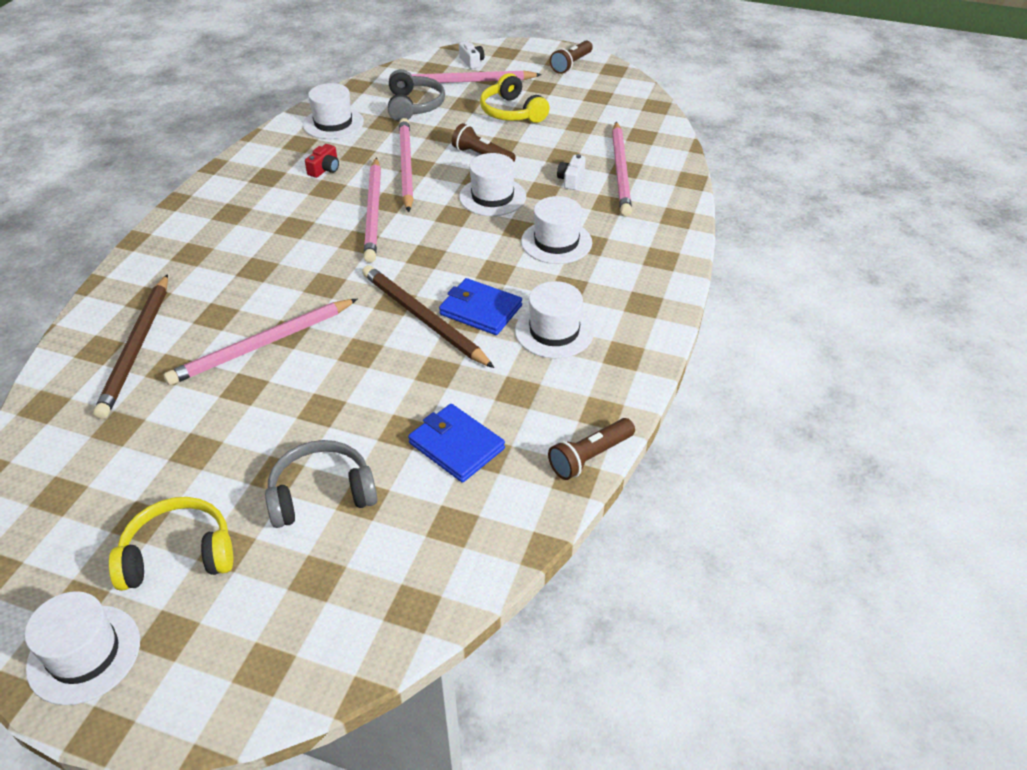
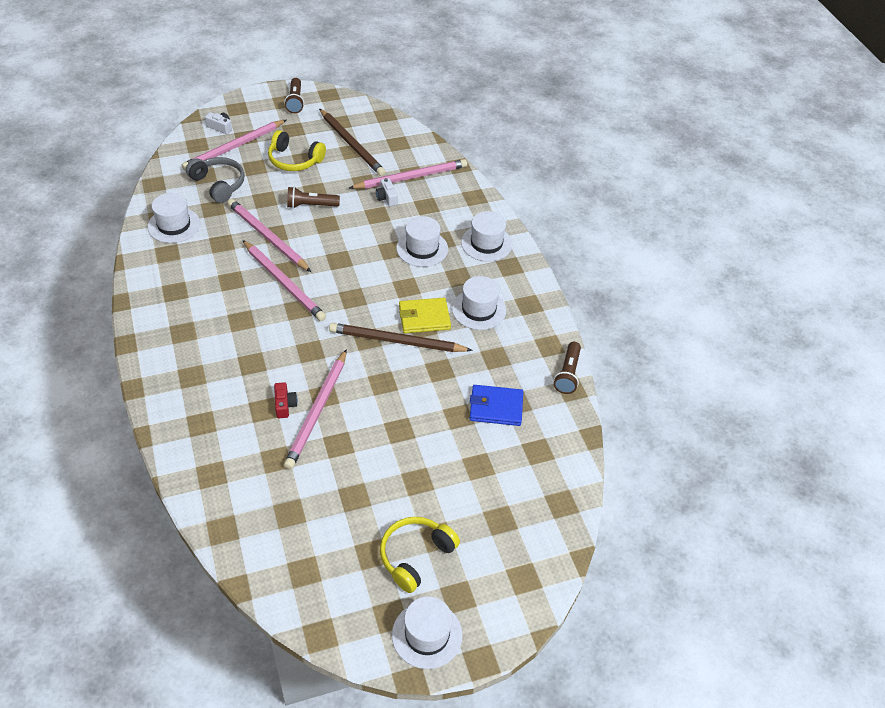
camera: 40 degrees left, 5 degrees up
brown pencil [93,274,168,419] -> brown pencil moved to [319,108,386,176]
grey headphones [265,440,378,528] -> none
red camera [305,144,339,178] -> red camera moved to [274,382,298,418]
blue wallet [439,278,522,335] -> yellow wallet [399,298,451,333]
white hat [459,153,526,216] -> white hat moved to [461,211,512,262]
pink pencil [612,122,632,216] -> pink pencil turned 75 degrees counterclockwise [349,159,467,189]

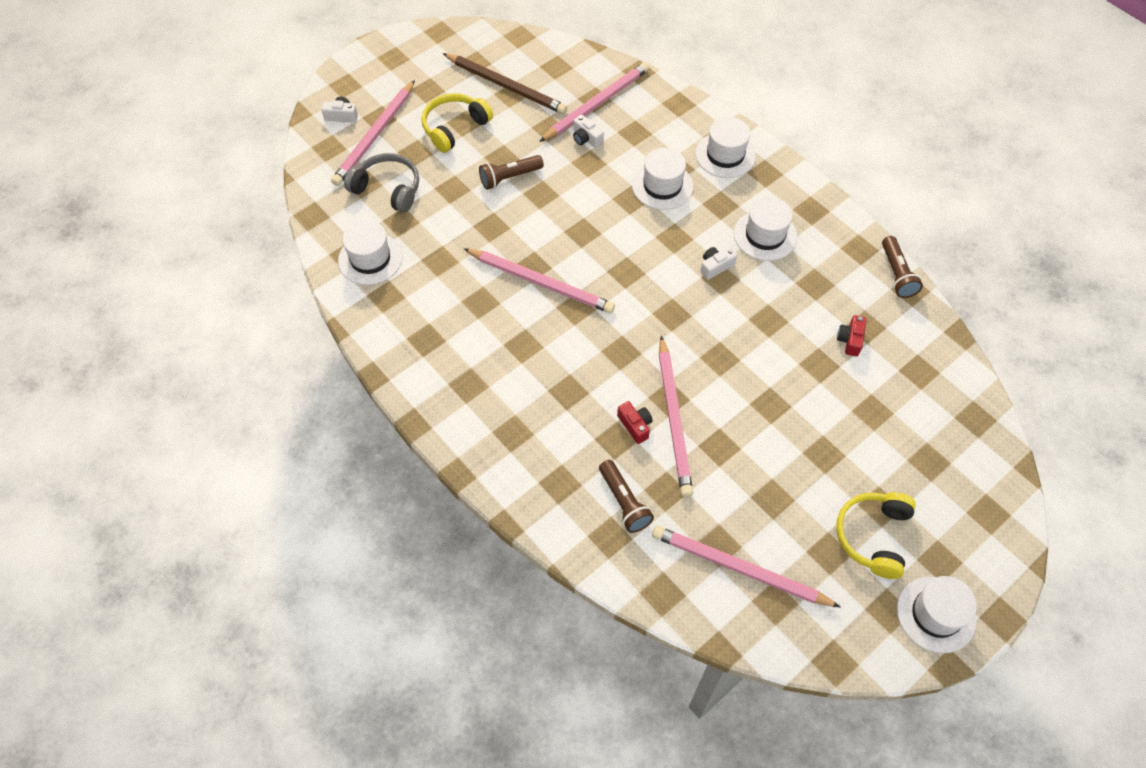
camera: 20 degrees left, 10 degrees up
pink pencil [227,199,311,272] -> pink pencil moved to [652,526,841,607]
yellow headphones [268,130,326,171] -> yellow headphones turned 135 degrees clockwise [422,93,493,153]
brown flashlight [284,78,304,113] -> brown flashlight moved to [599,460,654,533]
brown pencil [329,323,473,352] -> none
yellow wallet [399,298,451,333] -> white camera [701,247,737,280]
blue wallet [469,385,523,426] -> red camera [837,315,867,357]

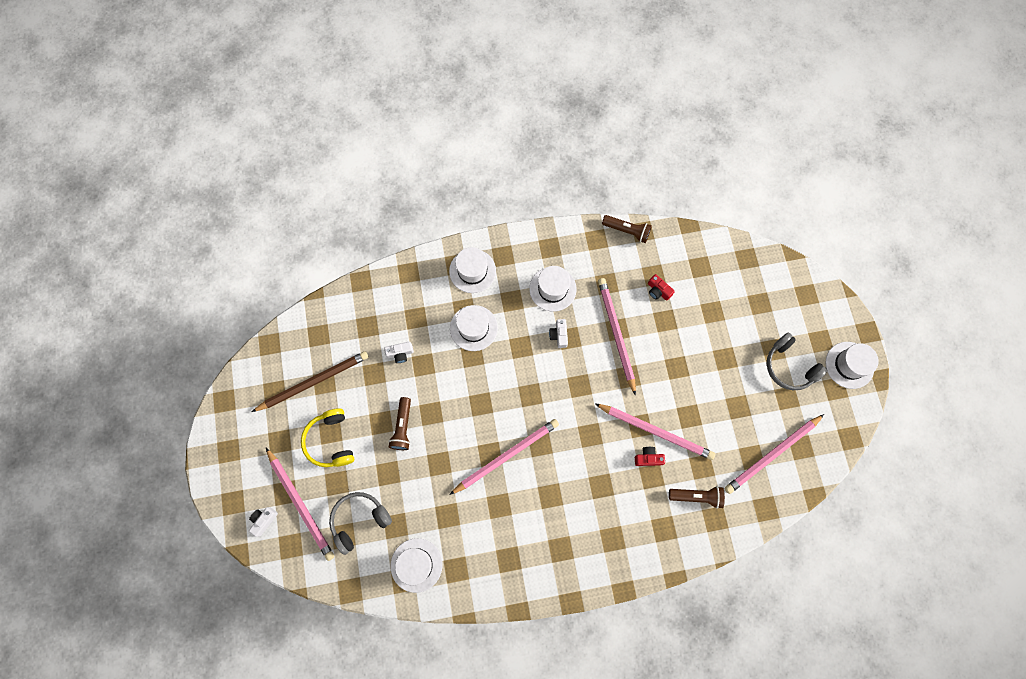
camera: 60 degrees left, 15 degrees up
pink pencil [539,62,650,142] -> pink pencil moved to [598,278,636,396]
yellow headphones [836,492,916,579] -> grey headphones [767,333,827,390]

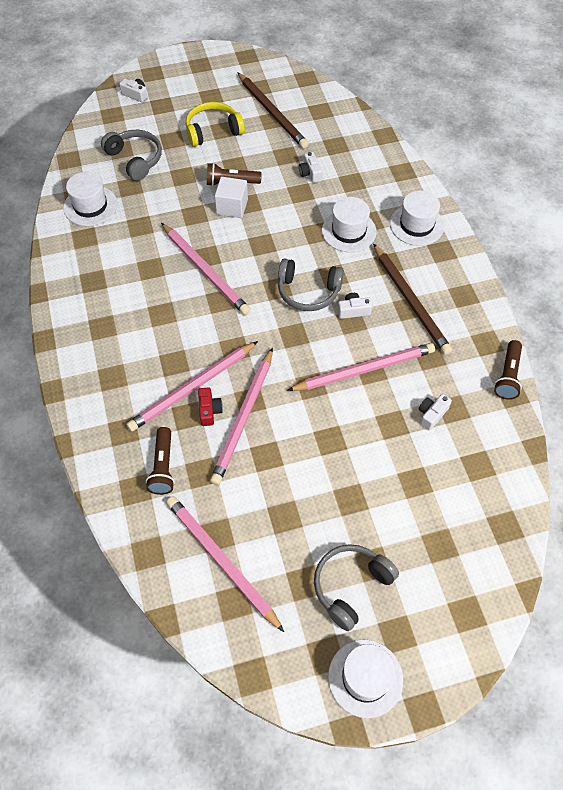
camera: 85 degrees right, 15 degrees down
pink pencil [266,448,335,561] -> pink pencil moved to [126,341,258,432]
white hat [529,266,577,312] -> brown pencil [373,244,452,355]
red camera [648,274,675,301] -> white camera [419,394,452,431]
none -> white cube [215,177,248,218]
none -> grey headphones [278,258,344,311]

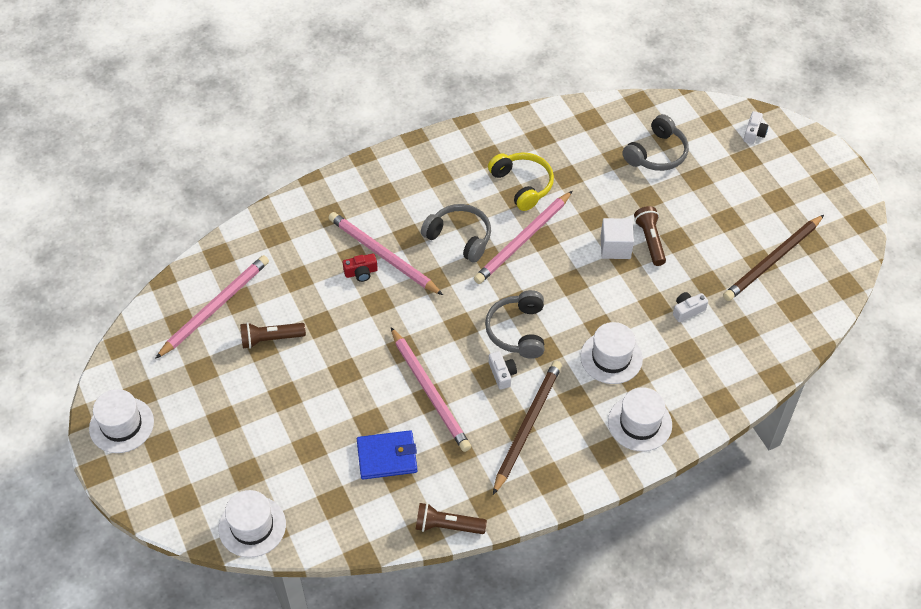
camera: 80 degrees right, 5 degrees down
white hat [63,172,117,226] -> white hat moved to [218,490,286,558]
brown flashlight [146,427,175,495] -> brown flashlight moved to [240,322,306,349]
yellow headphones [186,102,245,147] -> yellow headphones moved to [488,152,554,211]
pink pencil [210,348,273,485] -> none
grey headphones [314,544,399,631] -> grey headphones moved to [421,204,491,263]
brown pencil [373,244,452,355] -> brown pencil turned 150 degrees clockwise [493,361,562,495]
white camera [419,394,452,431] -> blue wallet [357,430,417,479]

